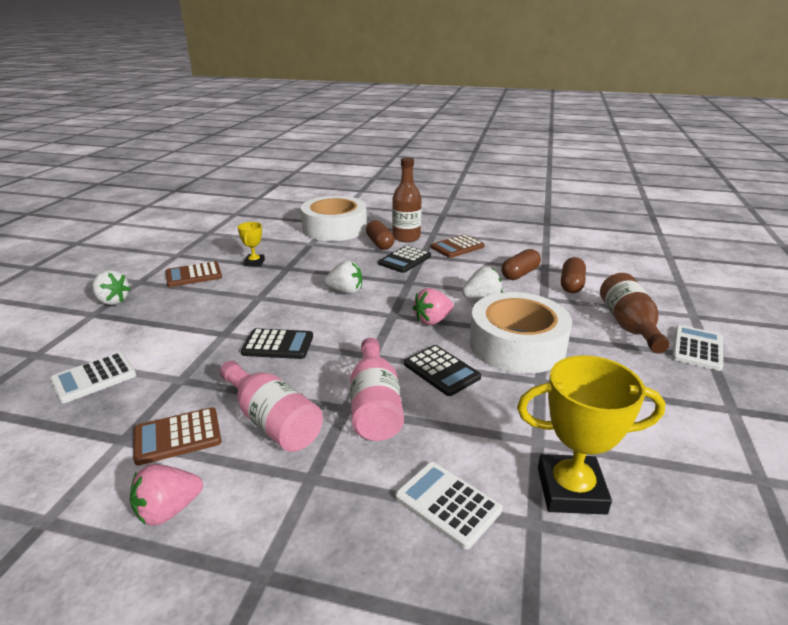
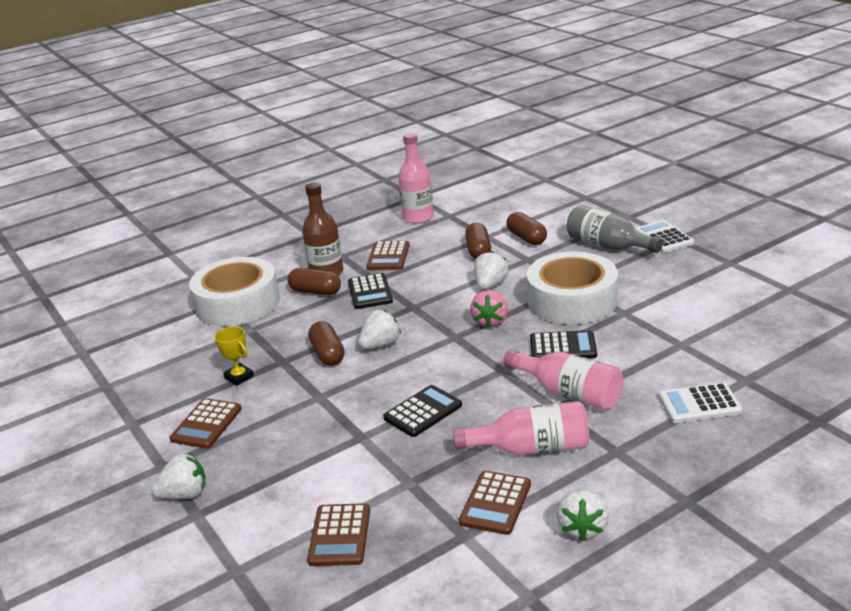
camera: 45 degrees left, 0 degrees up
white calculator [50,352,136,403] -> brown calculator [307,503,370,566]
pink strawberry [130,464,203,526] -> white strawberry [557,489,609,541]
yellow trophy [517,355,665,515] -> none
brown bottle [600,273,669,353] -> grey bottle [567,205,663,253]
none -> brown capsule [308,321,345,366]
none -> pink bottle [398,133,434,224]

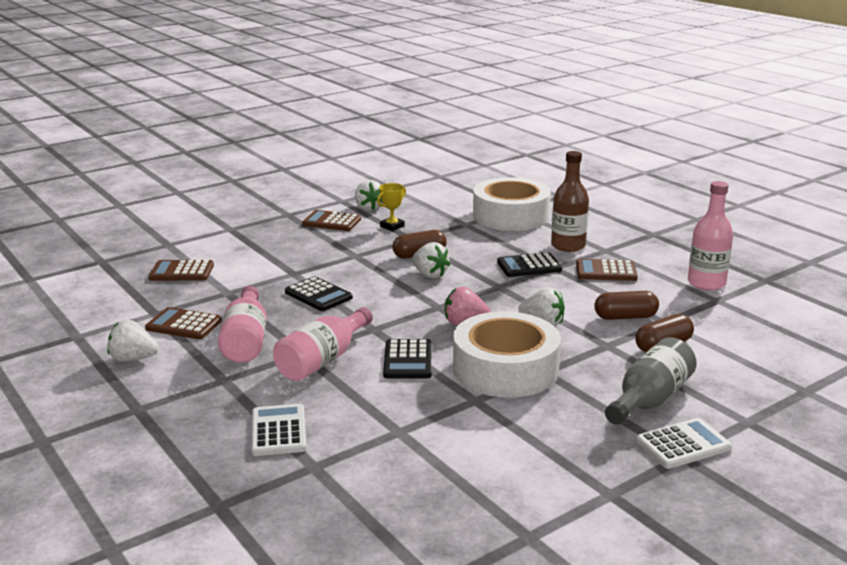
camera: 85 degrees right, 5 degrees down
white strawberry [151,453,206,499] -> white strawberry moved to [355,180,383,211]
brown capsule [288,268,341,295] -> none

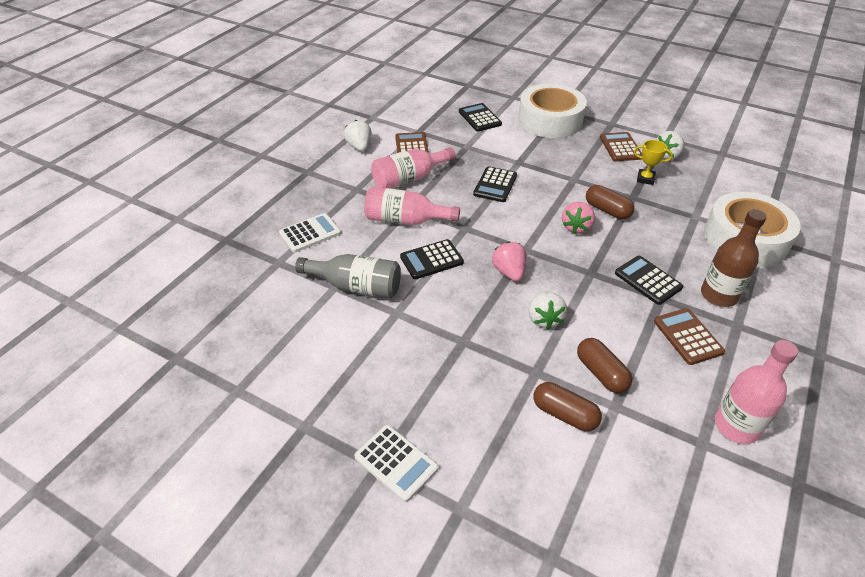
camera: 65 degrees right, 20 degrees up
brown calculator [148,260,214,281] -> black calculator [459,103,502,131]
white strawberry [412,242,451,279] -> pink strawberry [562,202,595,234]
white tape [453,311,561,398] -> white tape moved to [518,84,587,138]
grey bottle [605,337,697,425] -> grey bottle moved to [295,254,401,298]

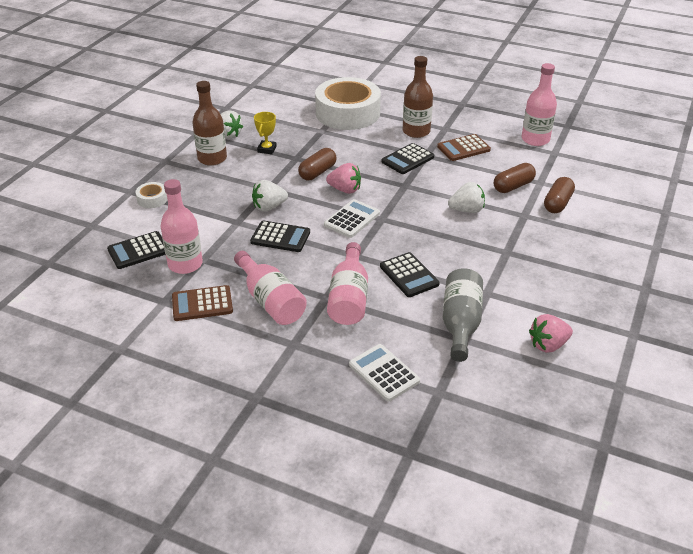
camera: 95 degrees left, 5 degrees down
white strawberry [344,120,372,152] -> white strawberry moved to [252,180,288,212]
white calculator [354,425,438,502] -> white calculator moved to [324,199,380,238]
pink strawberry [492,242,526,282] -> pink strawberry moved to [529,314,573,353]
white tape [518,84,587,138] -> white tape [135,182,167,208], size x0.40
brown calculator [600,132,642,161] -> brown bottle [192,81,227,166]
none -> pink bottle [160,179,203,274]

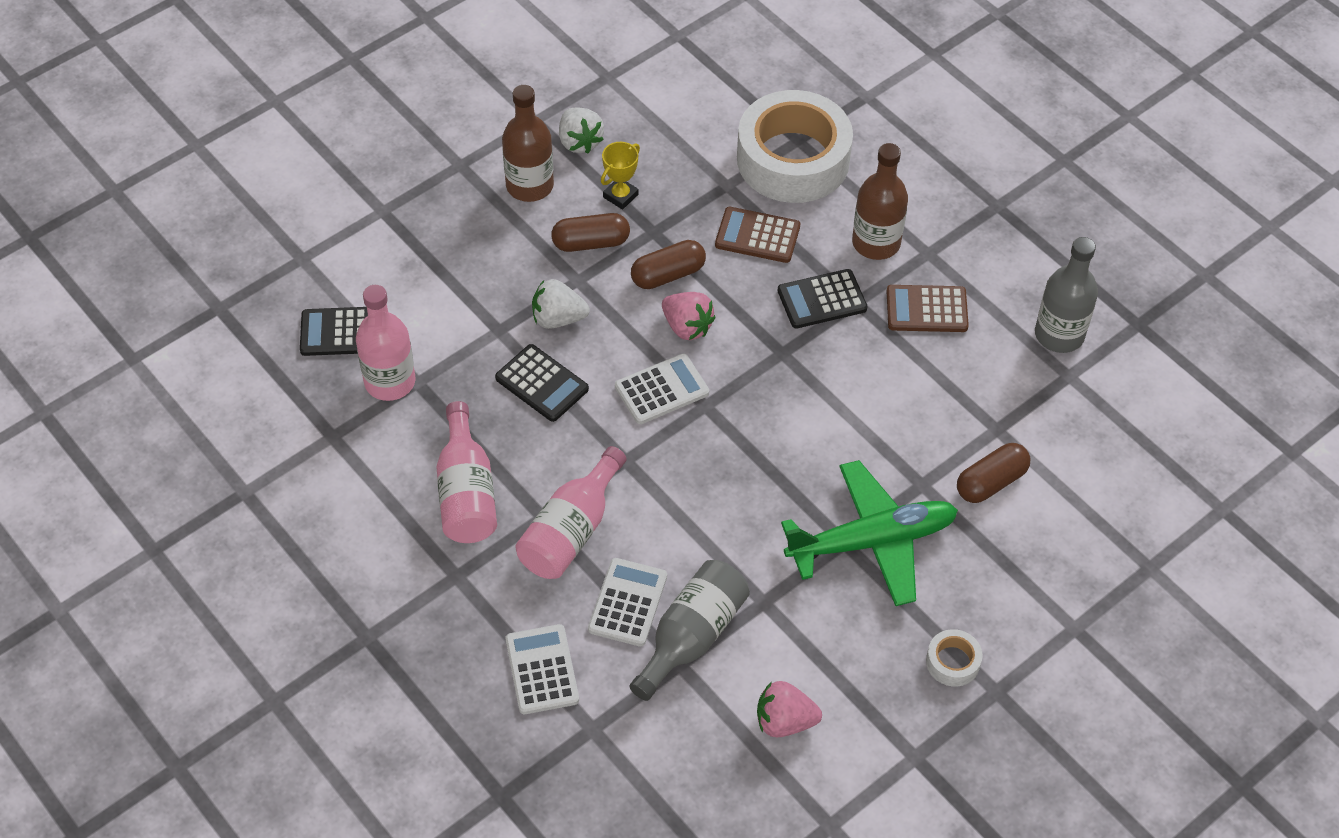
camera: 25 degrees right, 15 degrees up
white tape [135,182,167,208] -> white tape moved to [926,629,983,687]
brown calculator [172,285,233,321] -> brown calculator moved to [715,207,800,263]
black calculator [380,252,440,297] -> none
white strawberry [448,182,485,213] -> none
brown capsule [494,163,536,193] -> brown capsule moved to [551,213,630,252]
pink bottle [522,63,557,146] -> grey bottle [1035,237,1098,353]
none -> white calculator [588,558,667,647]
none -> green plane [781,460,958,606]

